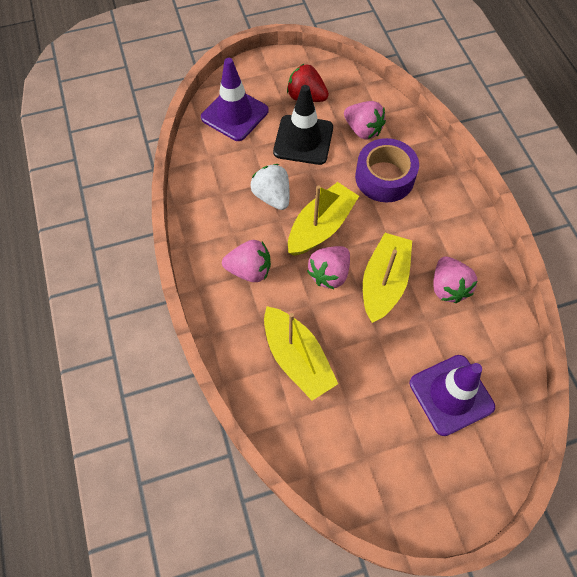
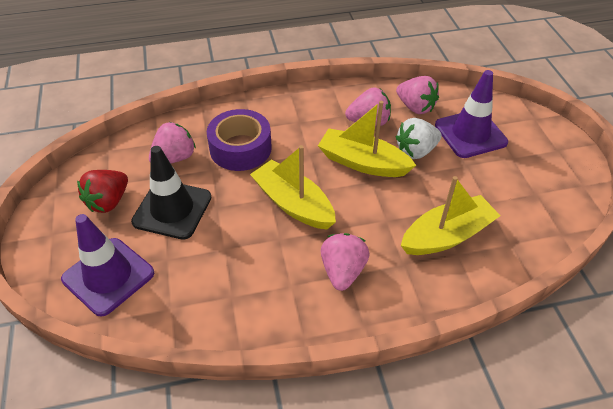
camera: 85 degrees left, 15 degrees down
white strawberry [250,164,289,210] -> white strawberry moved to [396,118,442,159]
pink strawberry [307,246,350,289] -> pink strawberry moved to [396,76,439,114]

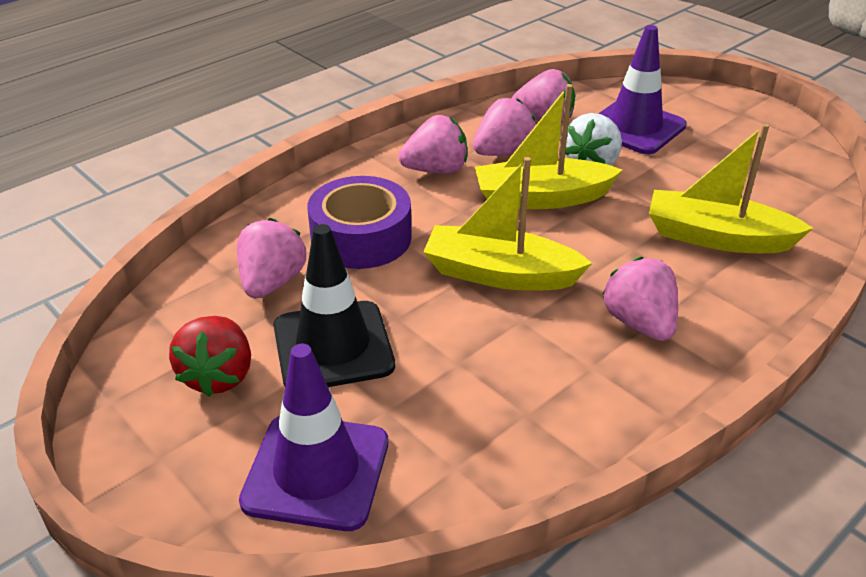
camera: 30 degrees left, 10 degrees down
yellow boat [401,176,501,255] -> yellow boat turned 105 degrees counterclockwise [649,123,813,253]
none -> pink strawberry [398,115,467,174]

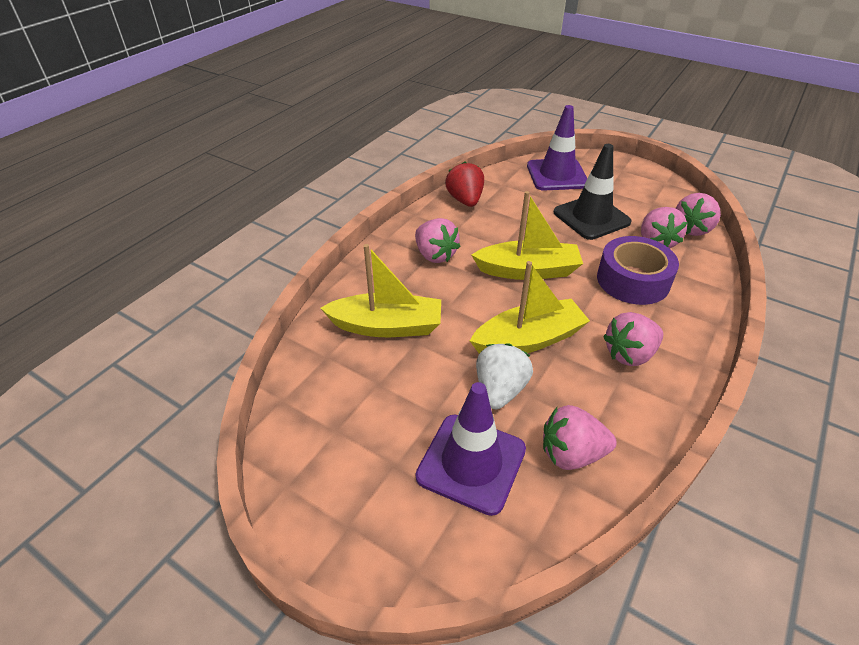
camera: 165 degrees right, 5 degrees up
red strawberry [169,316,251,397] -> red strawberry moved to [445,162,484,207]
pink strawberry [473,98,536,156] -> pink strawberry moved to [676,193,721,236]

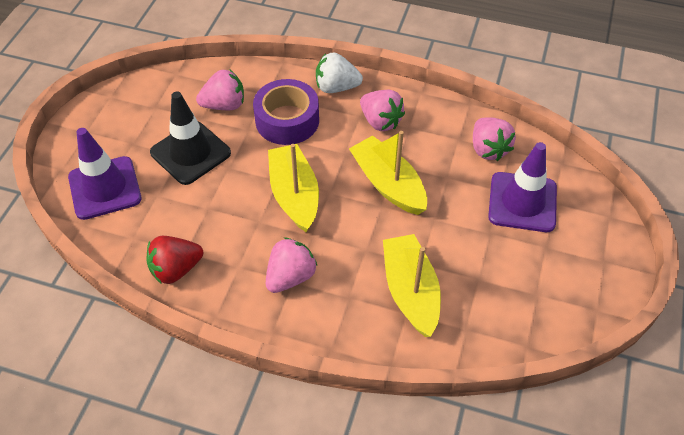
camera: 105 degrees left, 10 degrees up
white strawberry [476,343,533,409] -> white strawberry moved to [316,53,363,93]
pink strawberry [676,193,721,236] -> none

